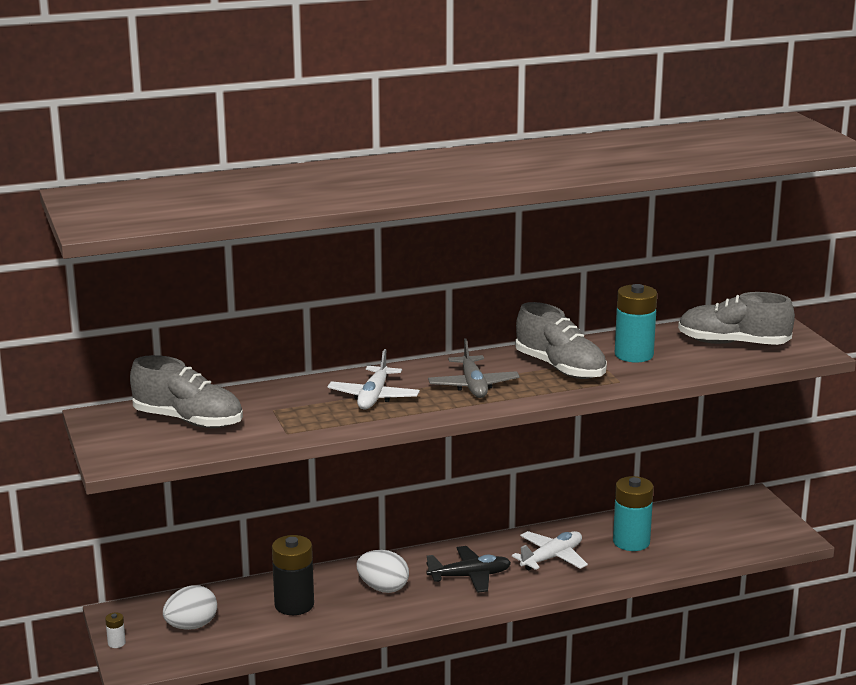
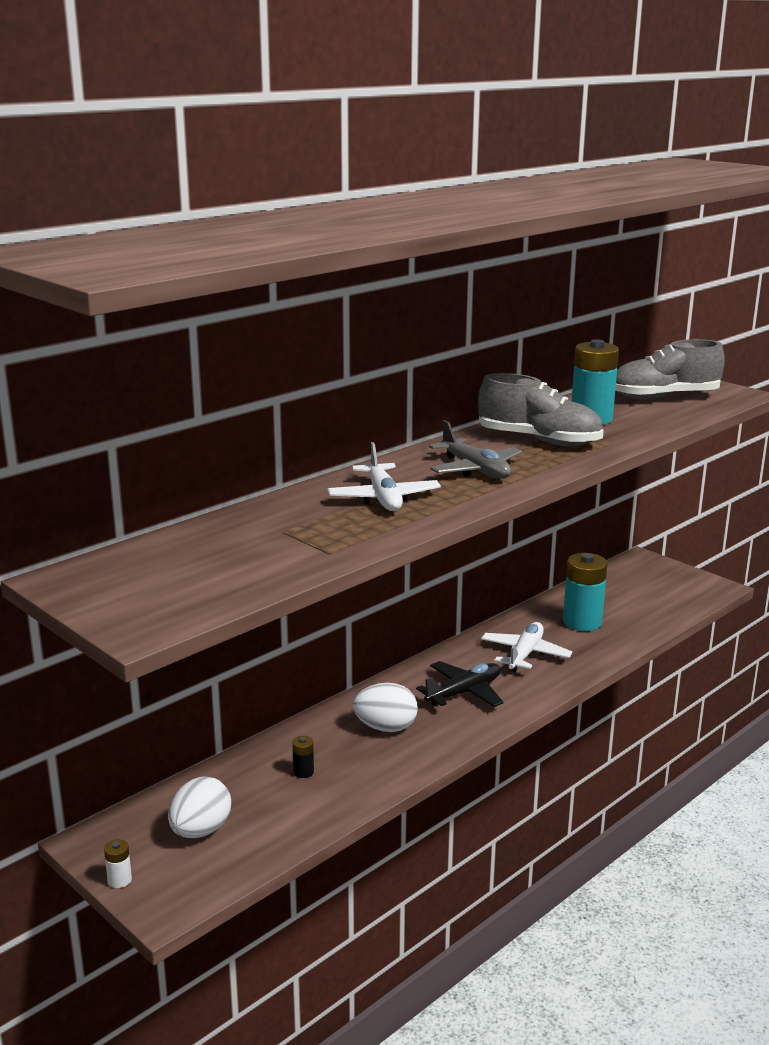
camera: 25 degrees left, 0 degrees up
grey shoe [130,355,243,428] -> none
black battery [272,535,314,615] -> black battery [292,736,314,778], size x0.43

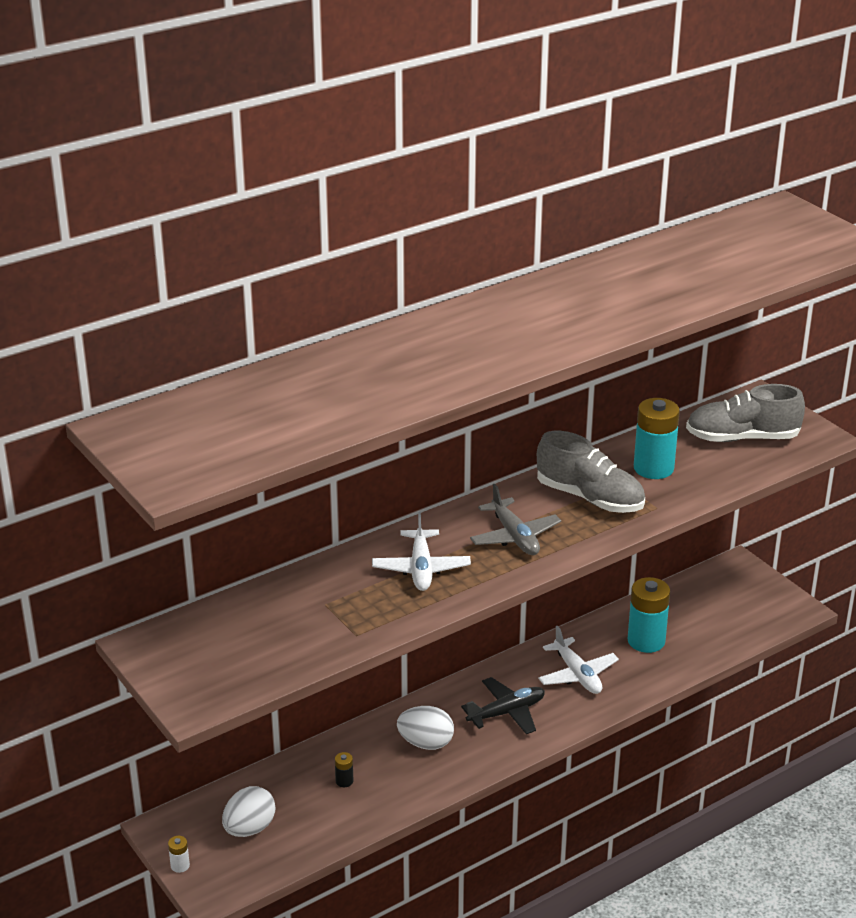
camera: 10 degrees right, 10 degrees up
white plane [481,622,572,672] -> white plane turned 120 degrees clockwise [538,626,619,694]

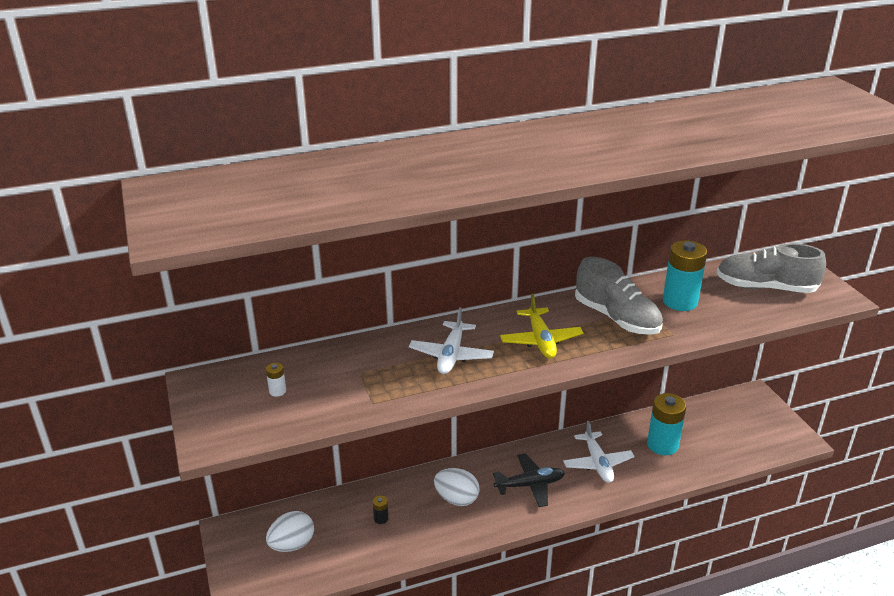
camera: 15 degrees right, 0 degrees up
white battery [168,836,190,873] -> white battery moved to [266,363,286,397]
grey plane [470,484,561,555] -> yellow plane [500,294,583,359]

